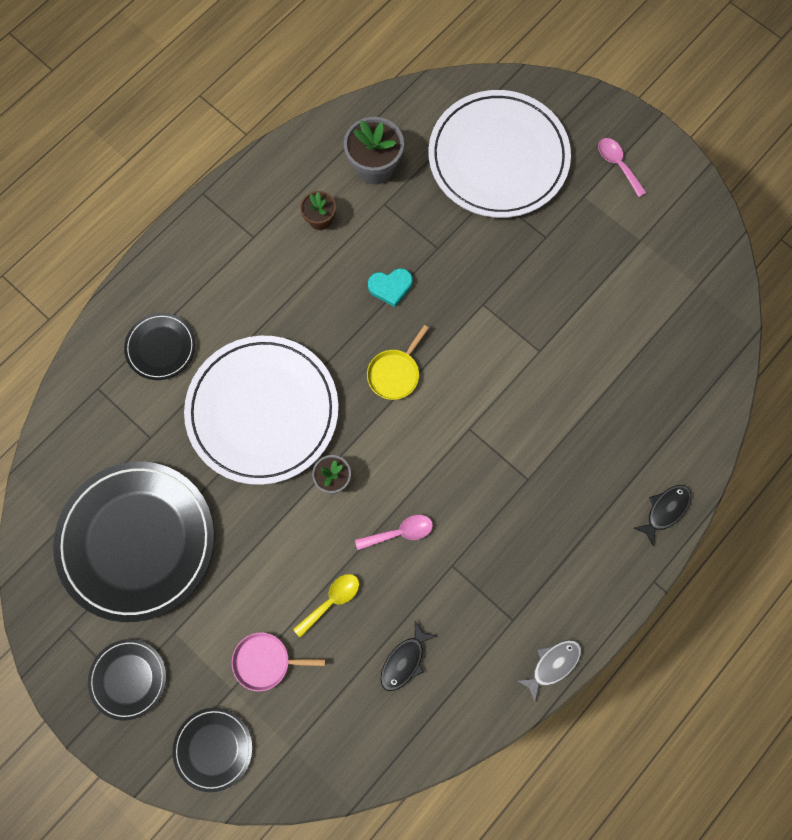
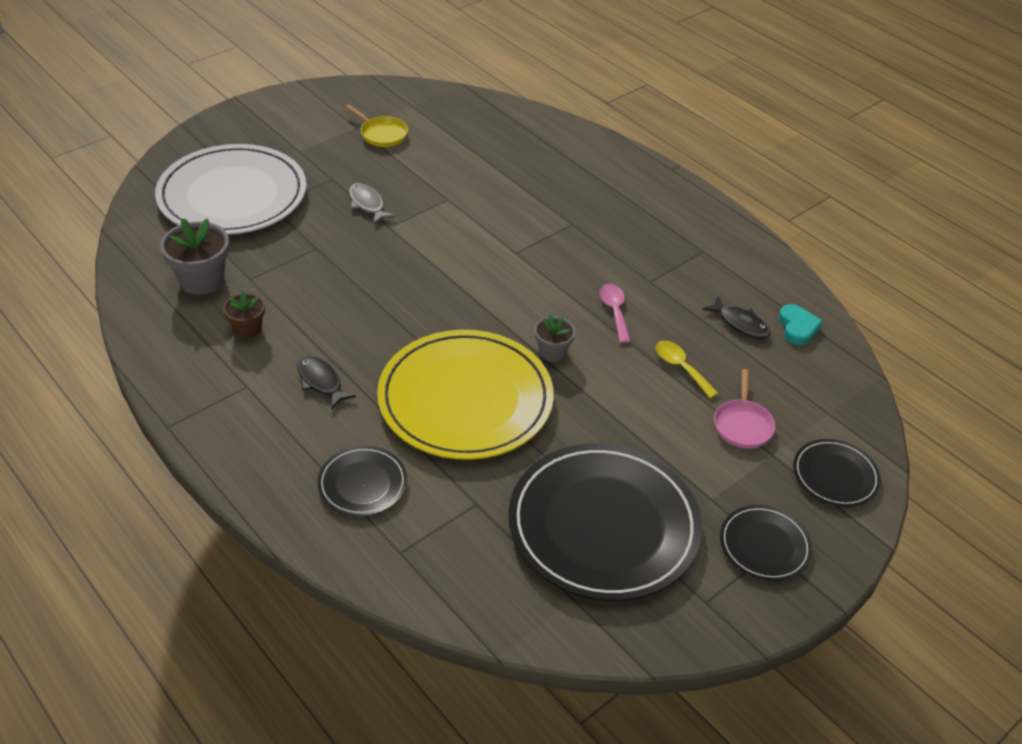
camera: 85 degrees left, 30 degrees down
white plate [184,336,339,485] -> yellow plate [377,330,554,460]
yellow pan [367,325,429,400] -> yellow pan moved to [345,104,408,147]
turquoise heart [368,268,412,307] -> turquoise heart moved to [779,304,823,345]
grey fish [516,640,581,702] -> grey fish moved to [349,183,395,224]
pink spoon [598,138,647,197] -> none
black fish [634,485,691,546] -> black fish moved to [297,356,356,410]

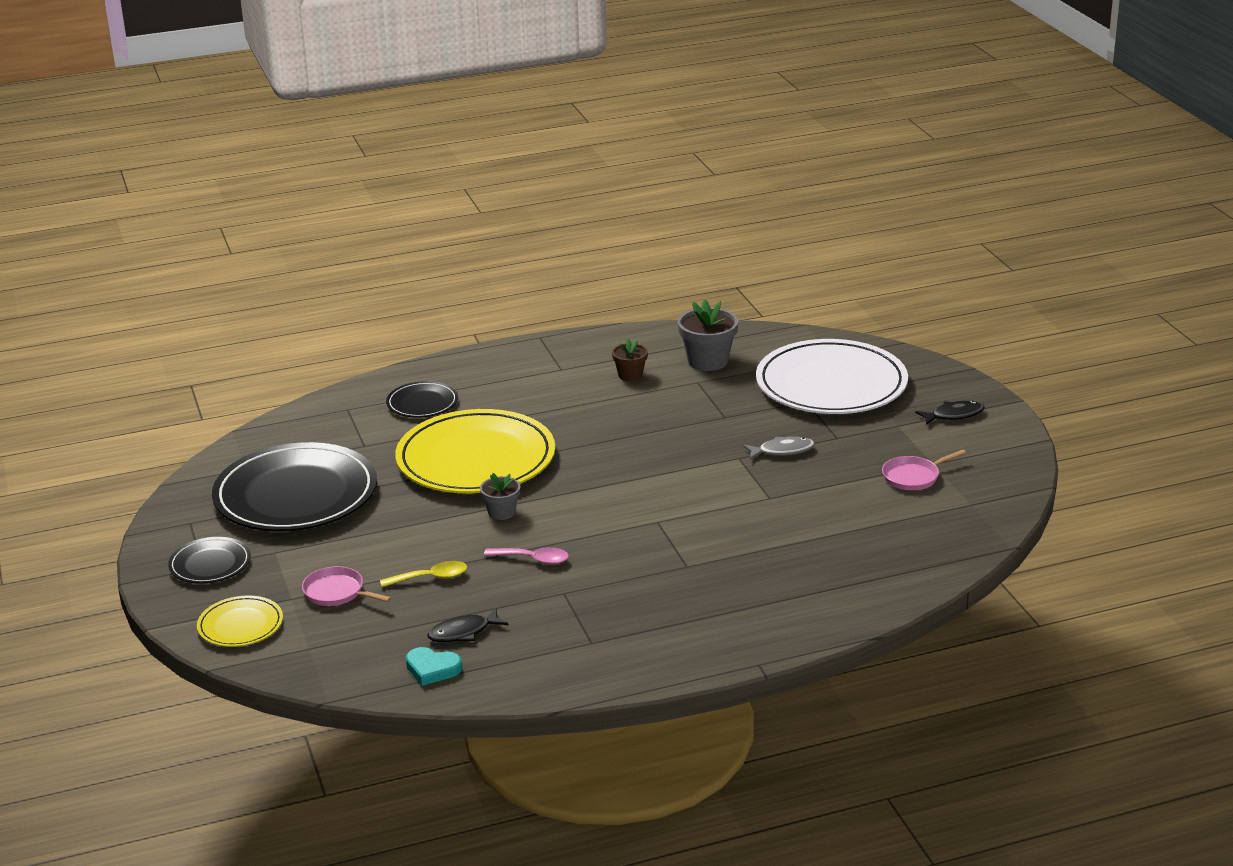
camera: 115 degrees right, 15 degrees down
black fish [297,356,356,410] -> black fish moved to [915,401,985,425]
yellow pan [345,104,408,147] -> pink pan [882,450,966,490]
black plate [793,439,881,507] -> yellow plate [197,596,283,647]

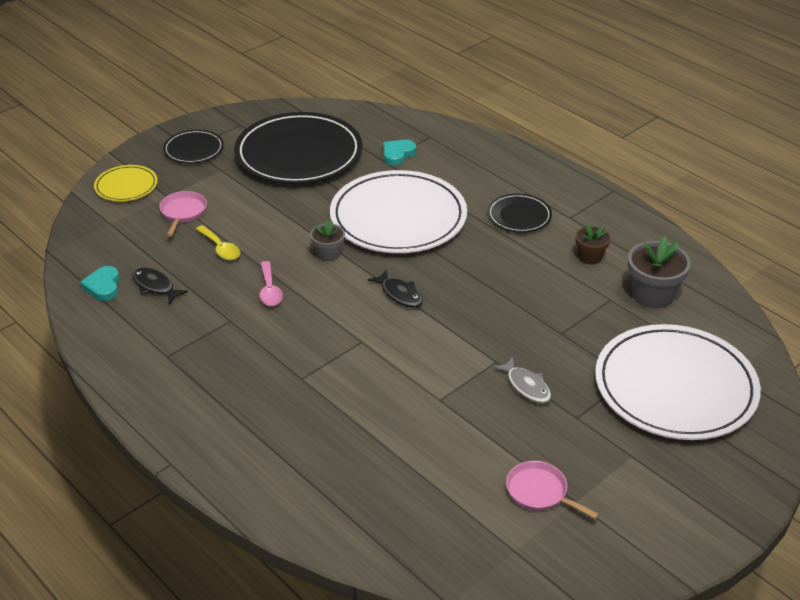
camera: 65 degrees right, 10 degrees up
black plate [386,381,458,418] -> black plate moved to [487,193,552,233]
yellow plate [395,409,555,493] -> white plate [330,170,467,253]
black fish [915,401,985,425] -> black fish moved to [368,270,423,307]
none -> turquoise heart [383,140,416,165]

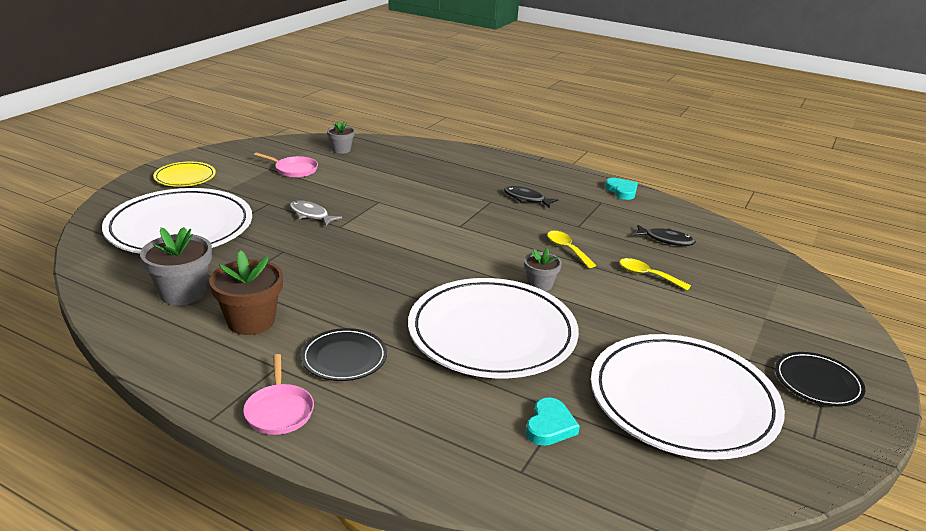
camera: 160 degrees right, 10 degrees down
turquoise heart [80,266,120,301] -> turquoise heart moved to [605,178,638,200]
yellow plate [94,165,158,202] -> yellow plate moved to [153,162,216,187]
pink pan [159,191,207,237] -> pink pan moved to [243,354,314,435]
black plate [234,112,363,184] -> white plate [591,334,785,460]
pink spoon [260,261,283,306] -> yellow spoon [547,231,596,268]
black fish [368,270,423,307] -> black fish moved to [504,186,559,208]
brown flower pot [575,224,611,265] -> brown flower pot [209,250,283,335], size x1.68
none -> grey flower pot [327,121,355,154]

